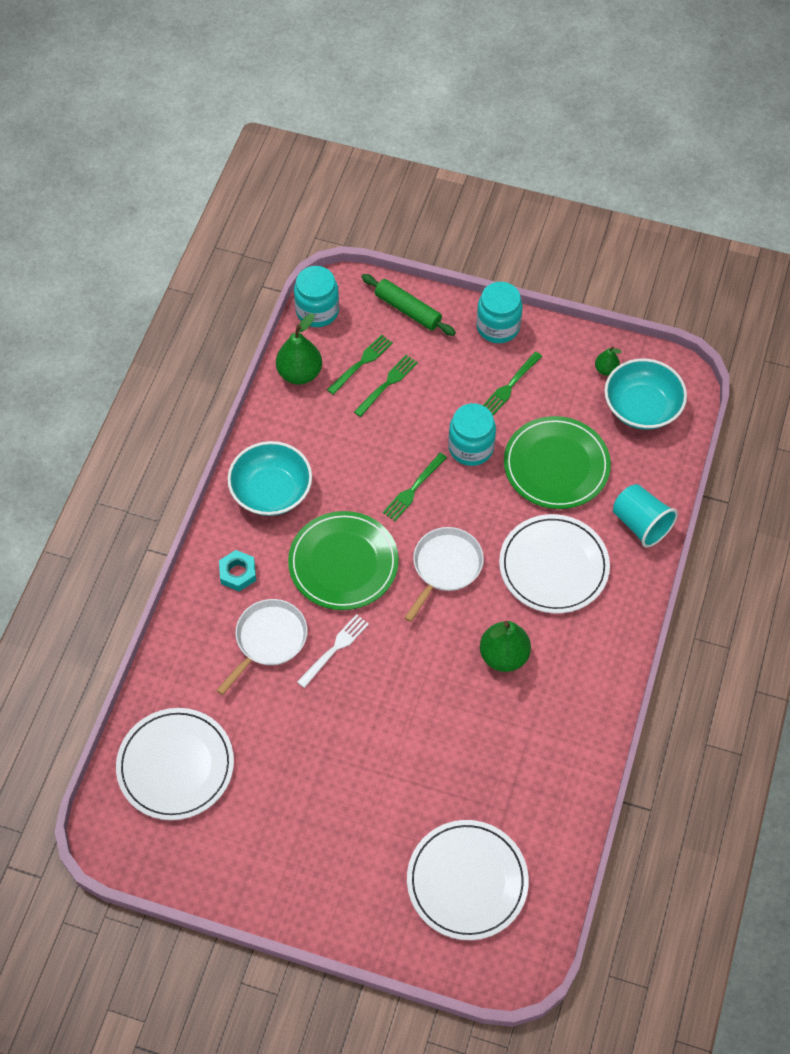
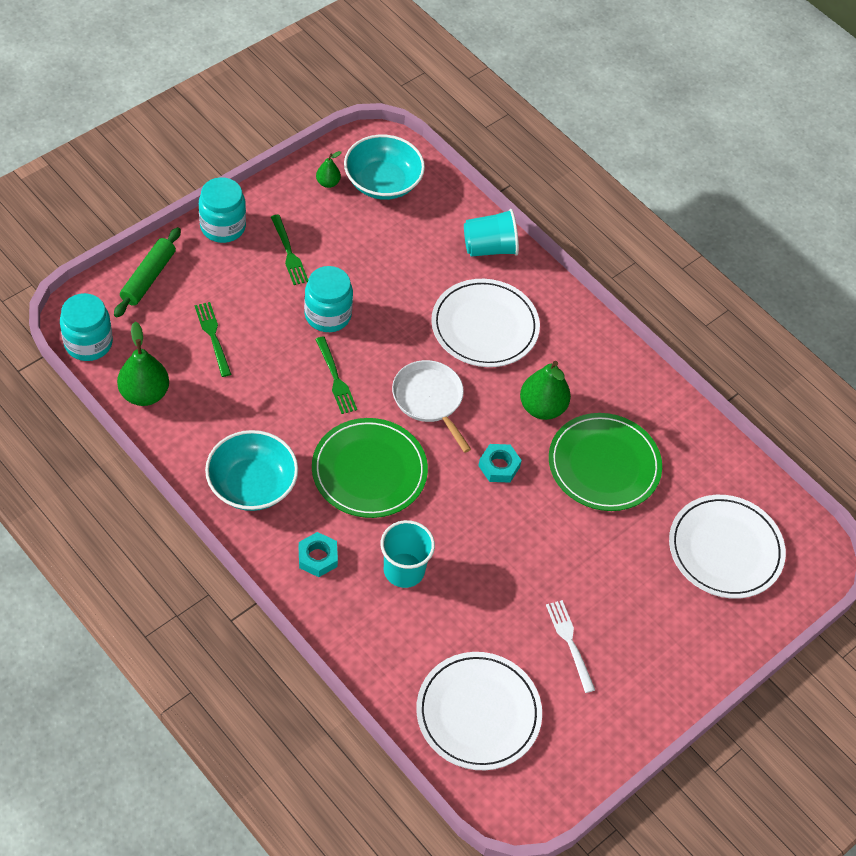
camera: 65 degrees left, 5 degrees down
white pan [217,599,308,695] -> turquoise cup [381,520,435,588]
white fork [297,614,369,688] -> white fork moved to [546,600,595,693]
green fork [327,335,393,395] -> none
green rolling pin [362,274,456,336] -> green rolling pin turned 45 degrees counterclockwise [114,227,181,317]
green plate [504,416,611,509] -> green plate moved to [549,413,662,511]
none -> turquoise nut [478,444,522,483]

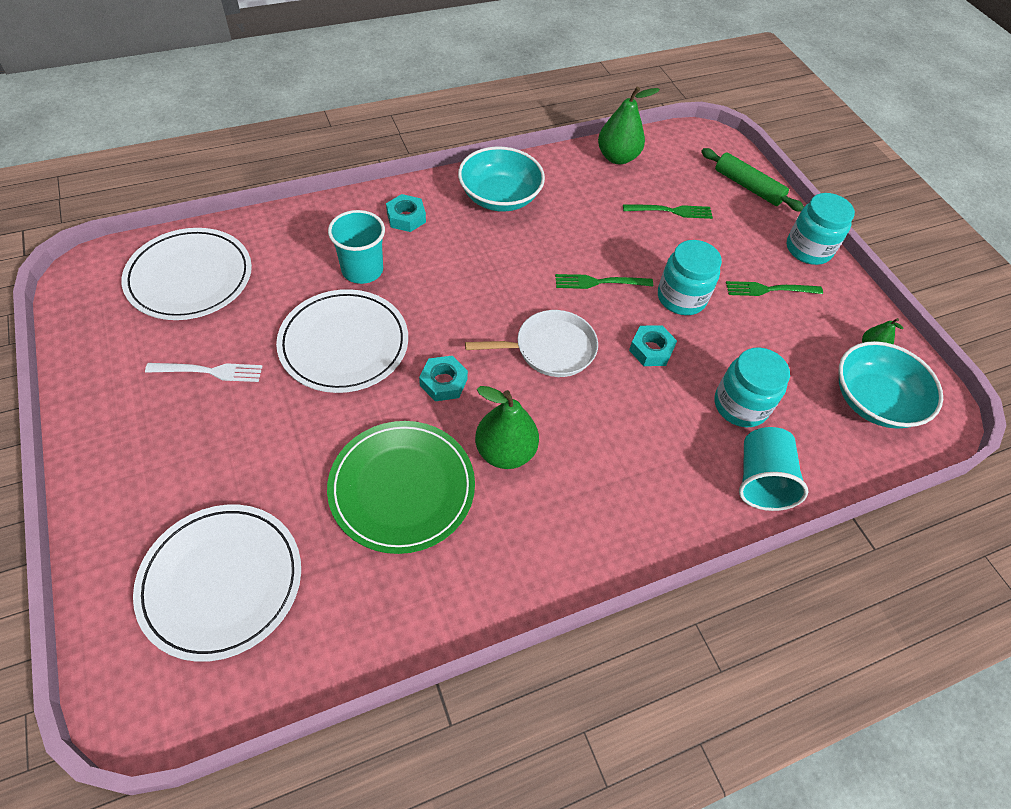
camera: 110 degrees right, 0 degrees up
turquoise jar [60,293,113,361] -> turquoise jar moved to [715,348,790,427]
green plate [312,418,428,518] -> none
white plate [431,279,540,367] -> white plate moved to [276,289,408,393]
none -> turquoise nut [629,325,677,366]

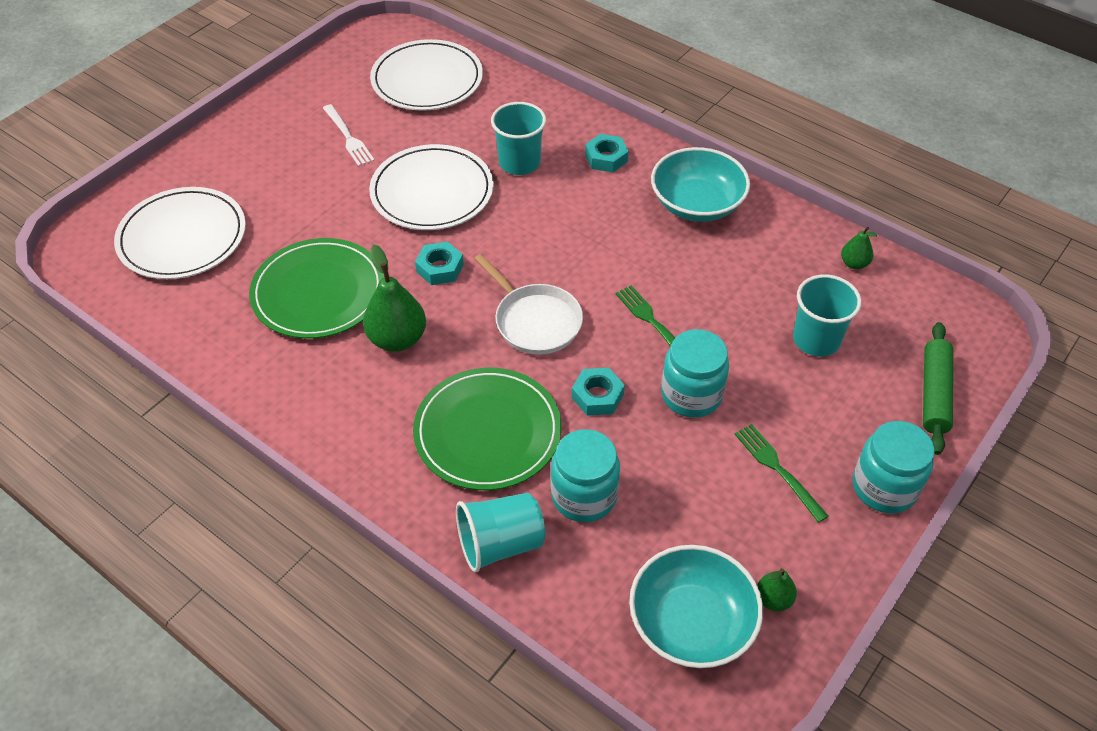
camera: 65 degrees right, 5 degrees down
green pear [598,87,660,164] -> green pear [841,227,877,269], size x0.53
green fork [623,204,713,219] -> turquoise cup [793,274,862,357]
none -> green plate [413,368,561,490]

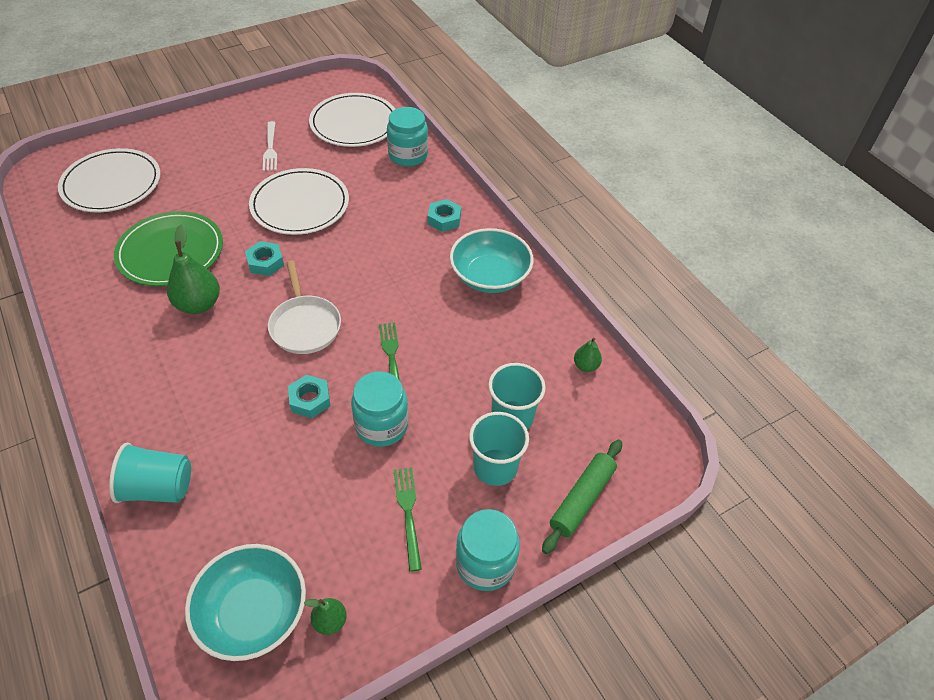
camera: 20 degrees right, 0 degrees up
green plate [413,368,561,490] -> none
turquoise cup [491,102,546,175] -> turquoise cup moved to [469,412,529,486]
turquoise jar [551,429,620,522] -> turquoise jar moved to [387,107,428,167]

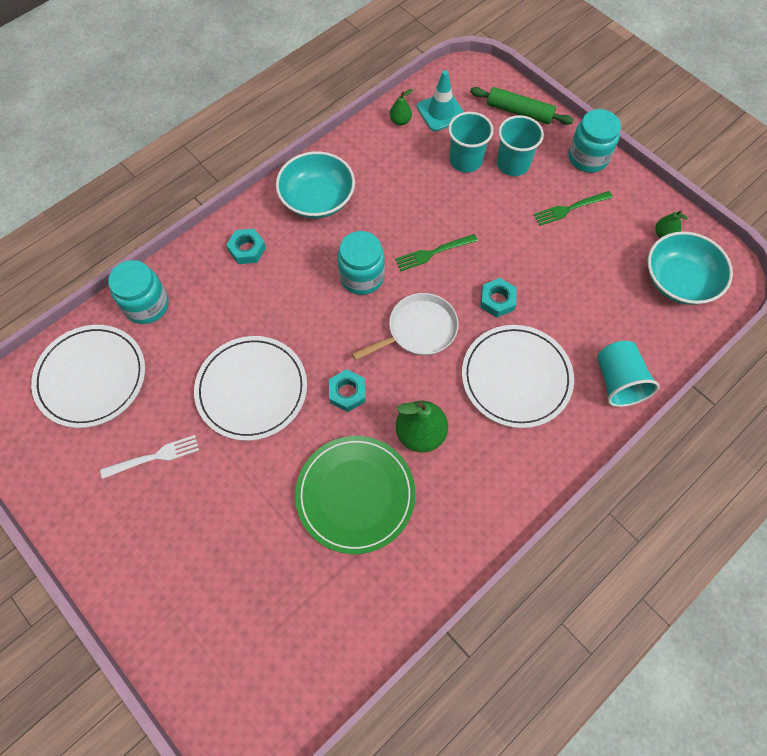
camera: 100 degrees left, 15 degrees up
white plate [58,148,161,212] -> white plate moved to [462,325,574,428]
turquoise jar [351,372,408,447] -> turquoise jar moved to [337,231,385,295]
none -> turquoise traffic cone [417,70,464,132]

